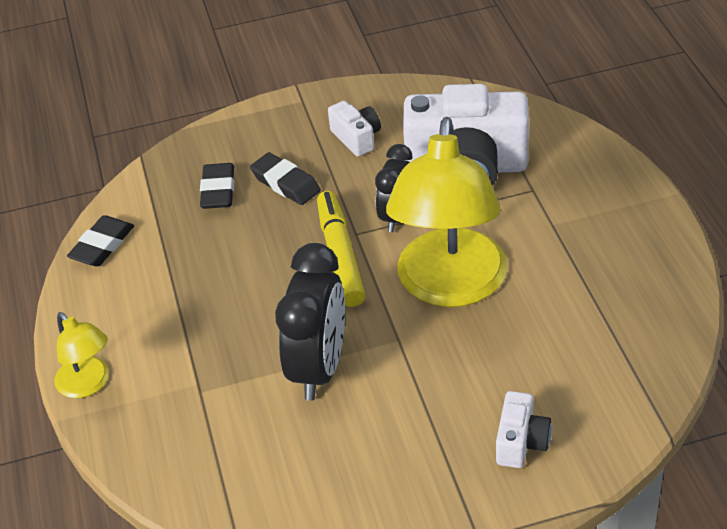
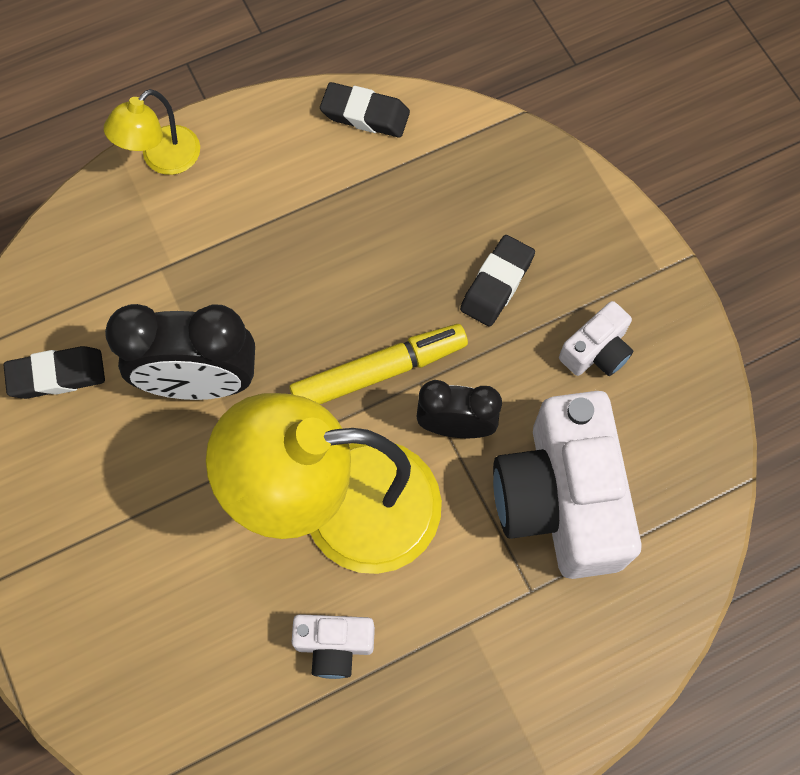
camera: 75 degrees right, 25 degrees up
black eraser [200,163,234,209] -> black eraser moved to [4,346,105,399]
white camera [496,391,552,468] -> white camera moved to [292,614,375,679]

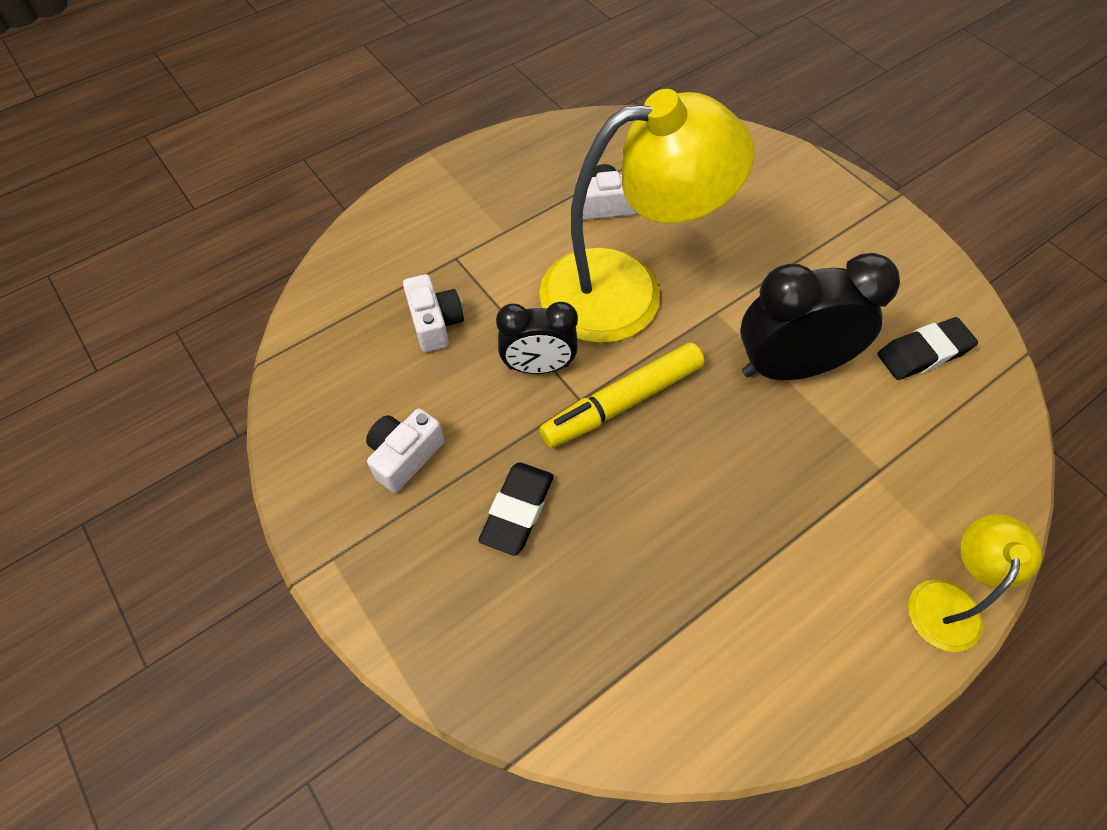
camera: 170 degrees right, 10 degrees down
black eraser [320,82,410,137] -> none
white camera [493,391,642,579] -> white camera [403,274,464,352], size x0.46

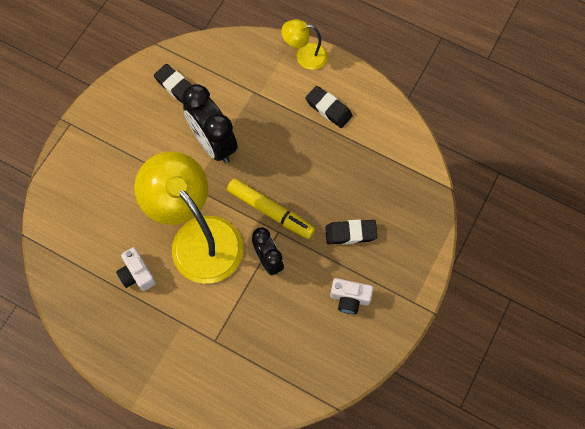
camera: 115 degrees left, 10 degrees up
white camera [403,274,464,352] -> none
none -> black eraser [305,86,353,128]

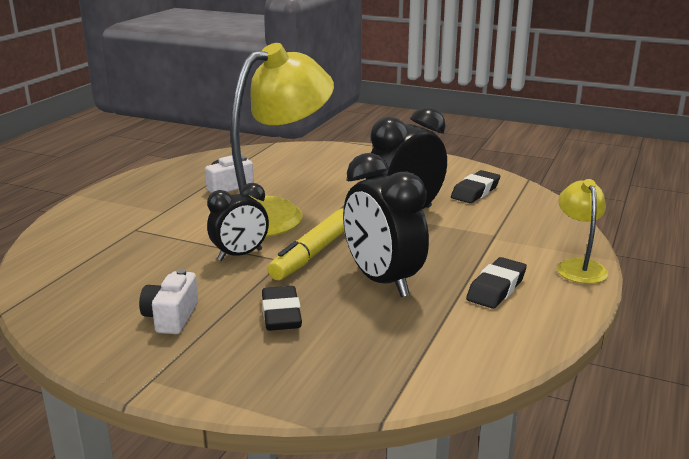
camera: 85 degrees right, 45 degrees down
none -> black clock [343,153,429,297]

